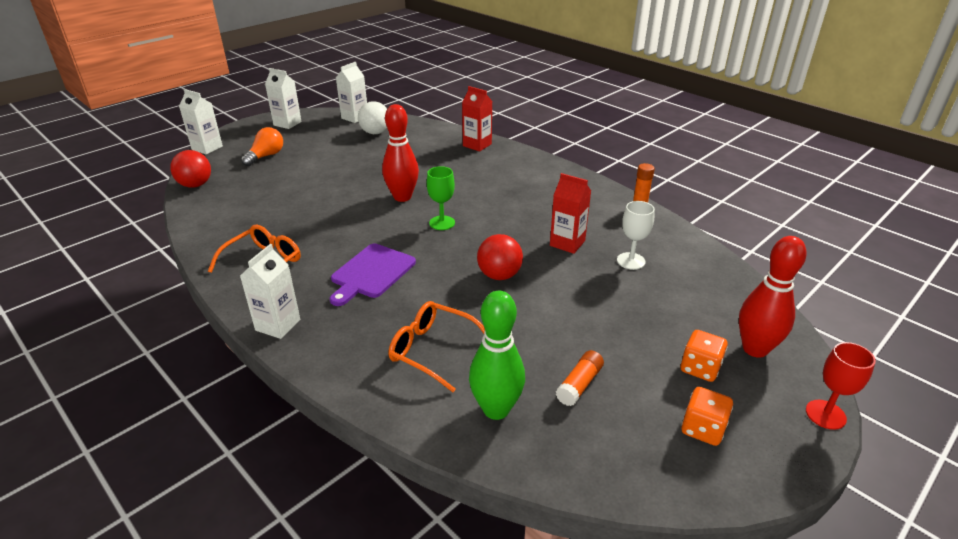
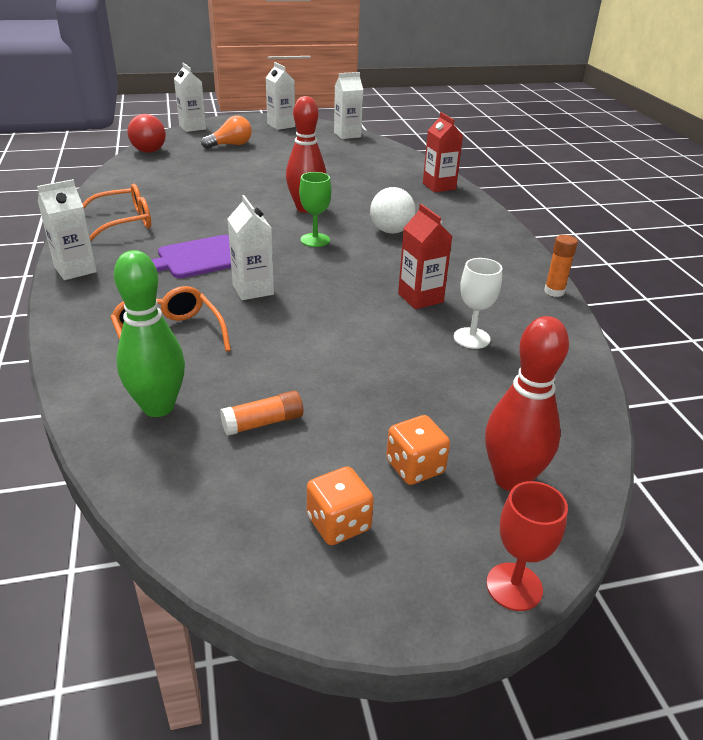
camera: 30 degrees right, 0 degrees up
white ball [358,101,387,134] -> white ball moved to [370,187,415,234]
red ball [477,234,523,280] -> none
none -> white carton [227,195,274,300]

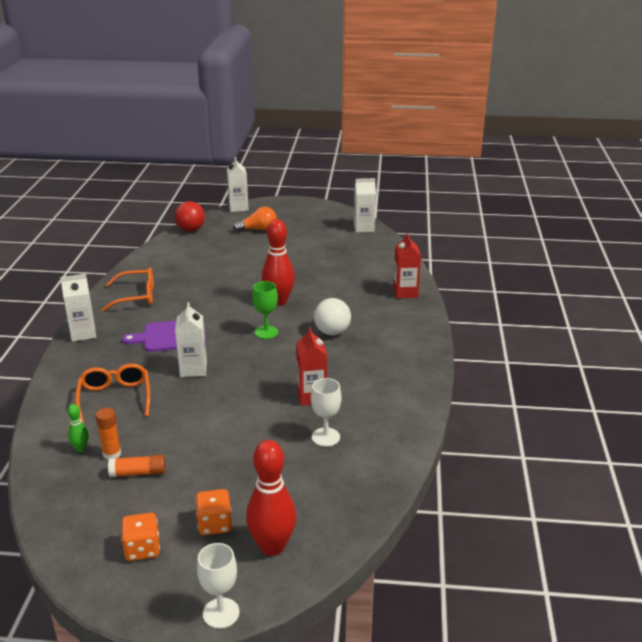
camera: 20 degrees right, 5 degrees down
green bowling pin [114,250,185,417] -> green bowling pin [67,404,89,452], size x0.47
white carton [266,62,295,130] -> none
red goblet [486,481,568,611] -> white goblet [197,543,240,629]
orange glue stick [544,235,578,297] -> orange glue stick moved to [95,408,121,460]

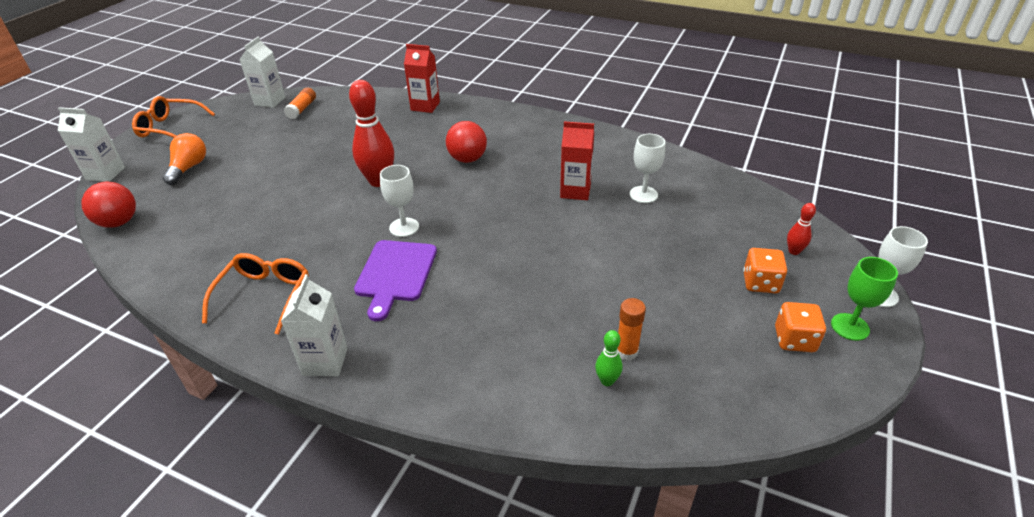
camera: 70 degrees left, 10 degrees up
orange glasses [75,364,150,424] -> orange glasses moved to [132,96,215,138]
orange glue stick [108,455,165,477] -> orange glue stick moved to [284,87,316,119]
white carton [175,302,207,377] -> none
red bowling pin [246,440,296,556] -> red bowling pin [787,203,816,255], size x0.47
green goblet [252,281,278,339] -> green goblet moved to [831,257,898,341]
white ball [314,298,351,335] -> red ball [446,121,487,163]
none -> white goblet [380,165,419,237]

